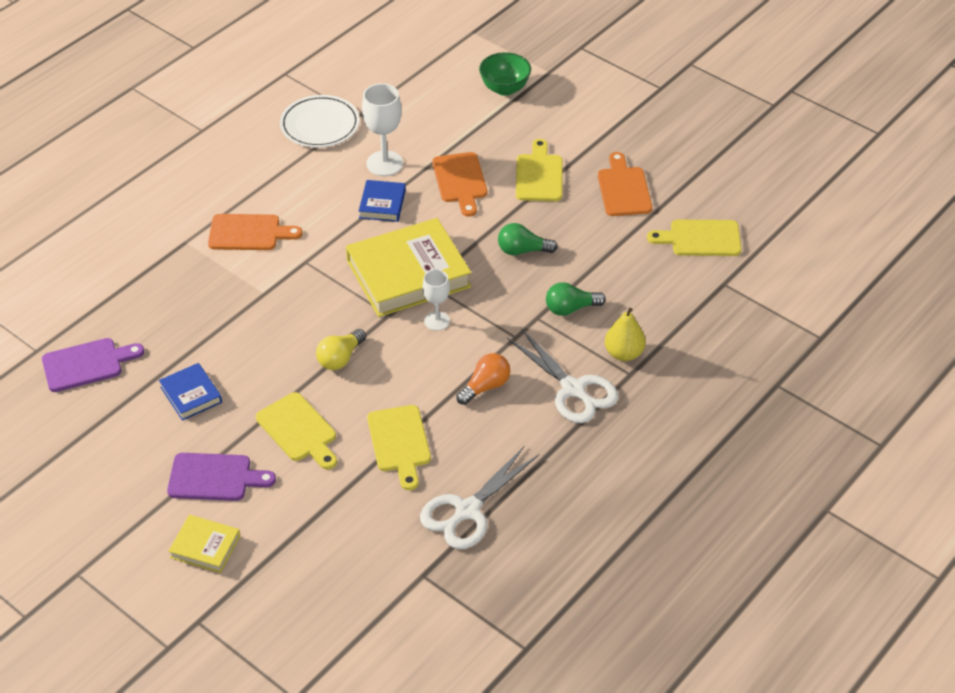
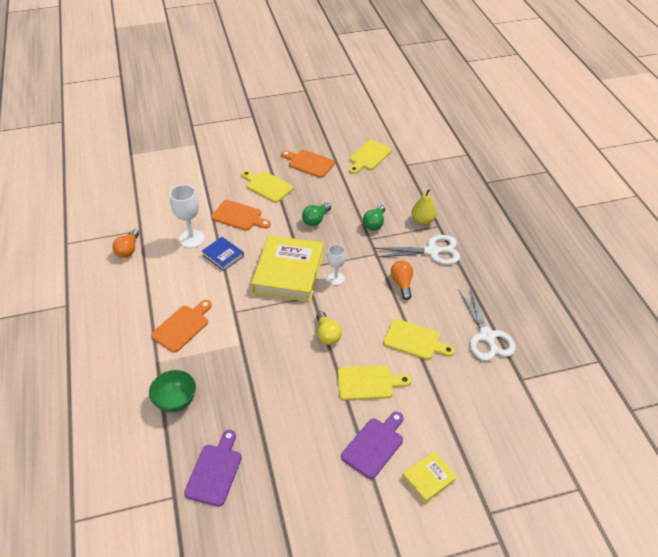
camera: 55 degrees left, 0 degrees up
blue book [159,363,222,421] -> none
white plate [280,95,360,148] -> orange light bulb [113,229,139,258]
green bowl [479,52,531,96] -> green bowl moved to [149,370,196,413]

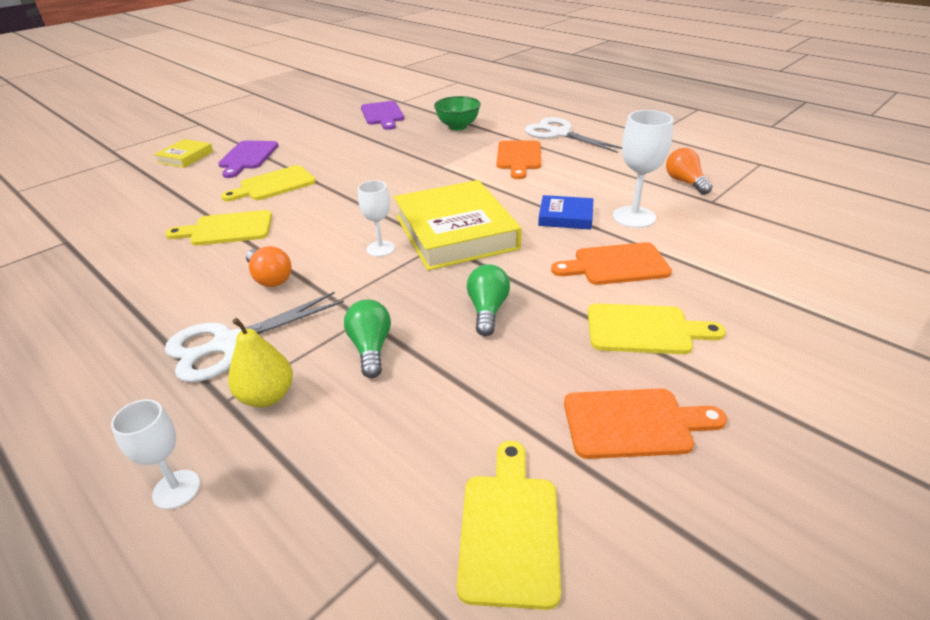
camera: 150 degrees right, 10 degrees down
yellow light bulb [316,311,342,345] -> none
white scissors [458,287,516,361] -> white scissors moved to [525,117,622,153]
none -> white goblet [111,399,200,509]

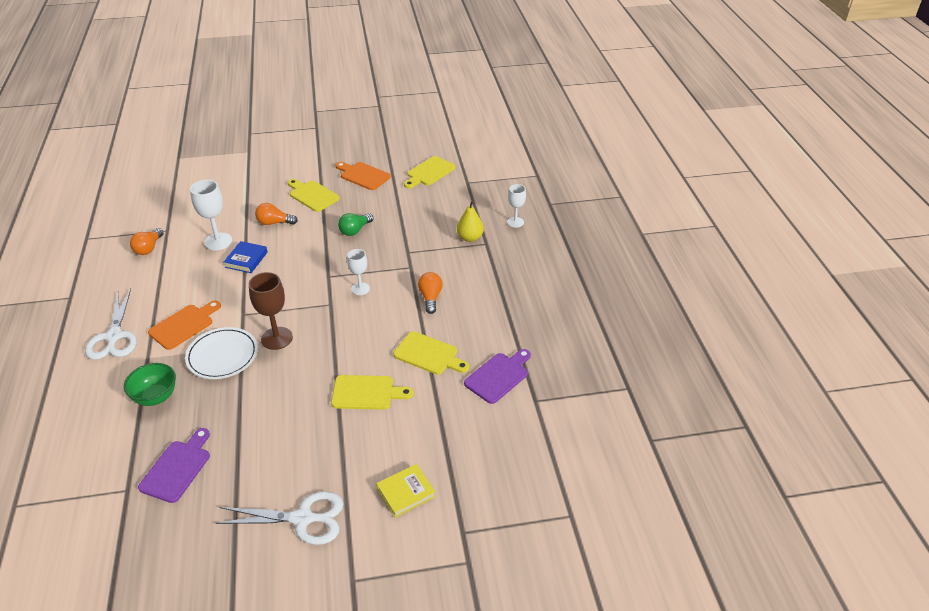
camera: 145 degrees left, 5 degrees up
white scissors [165,292,344,382] -> white scissors moved to [216,491,343,545]
purple cutting board [218,141,279,178] -> purple cutting board moved to [464,349,531,404]
green light bulb [344,299,391,378] -> none
yellow book [394,180,522,270] -> none
blue book [538,195,593,230] -> blue book turned 60 degrees clockwise [224,241,268,273]
orange cutting board [551,242,672,285] -> orange light bulb [255,203,298,225]
none -> white plate [185,327,258,379]
none -> brown goblet [249,272,293,350]

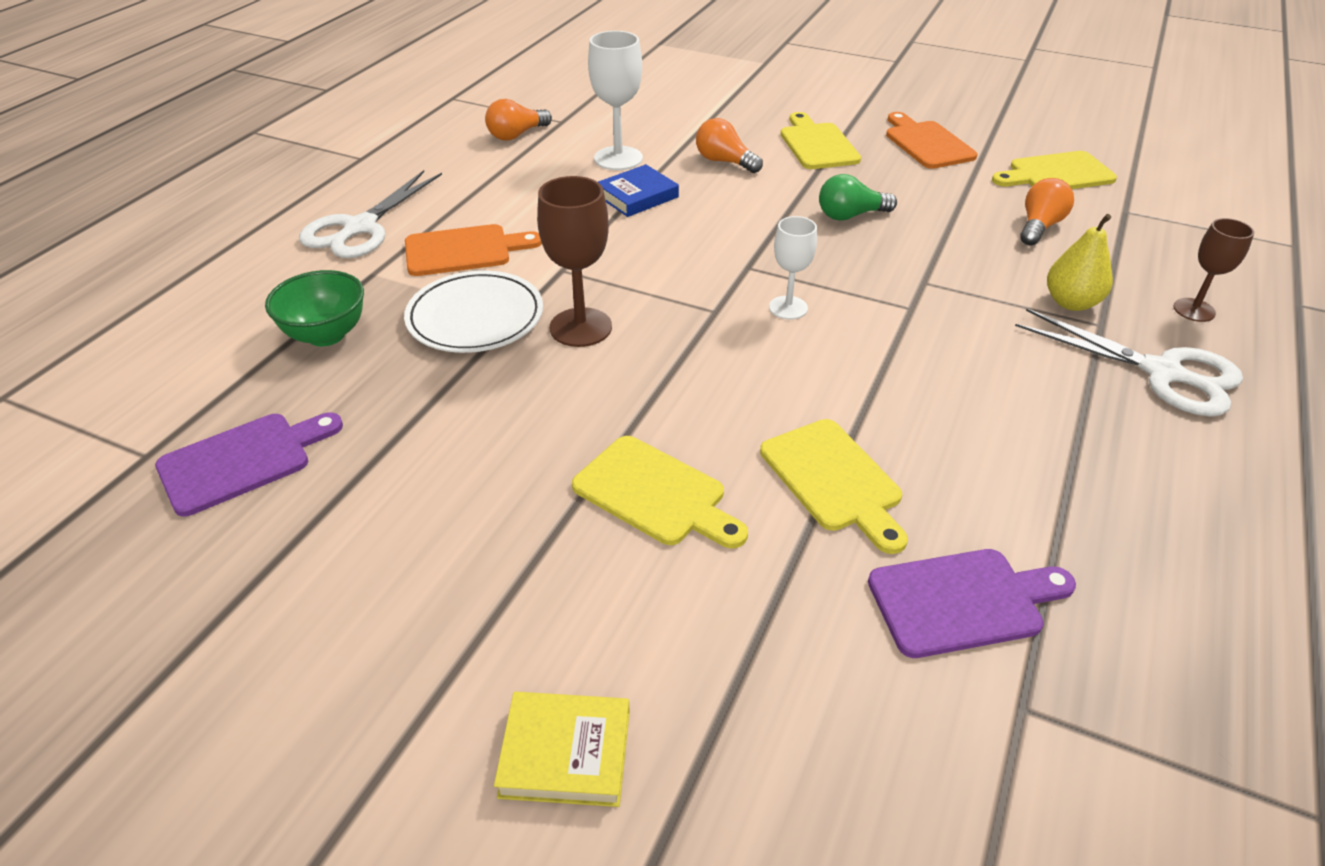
camera: 35 degrees right, 0 degrees up
white scissors [216,491,343,545] -> white scissors moved to [1015,309,1243,417]
orange light bulb [418,272,443,314] -> orange light bulb moved to [1020,178,1074,246]
white goblet [507,184,526,228] -> brown goblet [1174,218,1254,322]

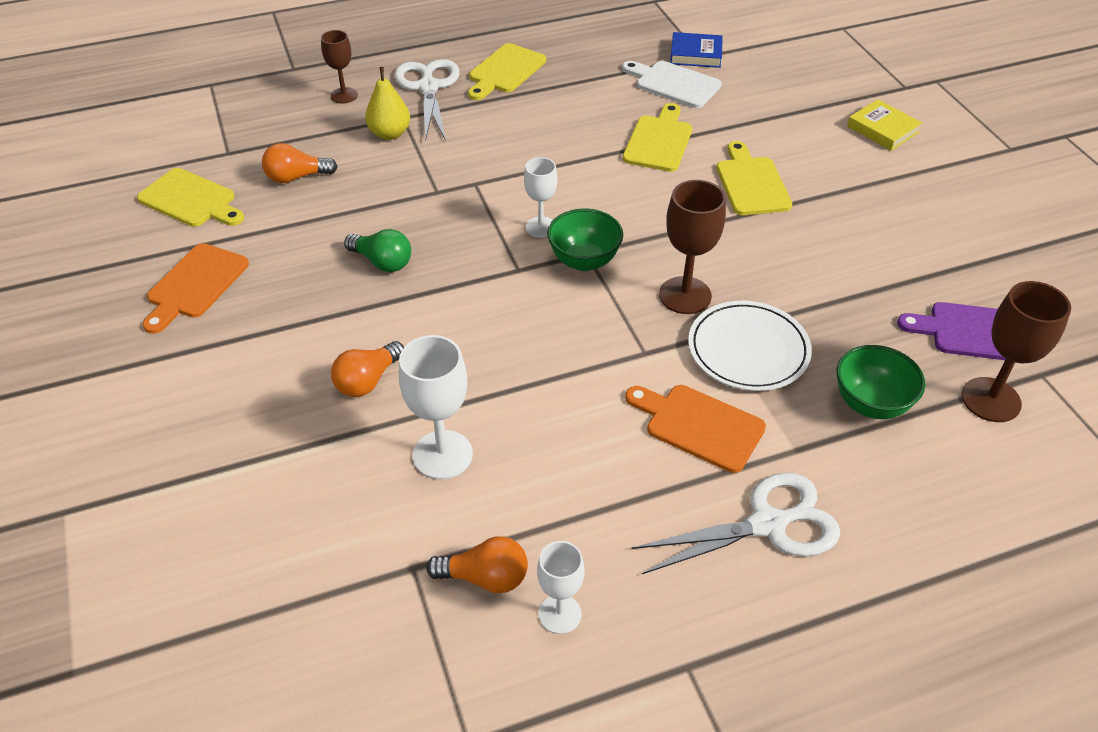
camera: 135 degrees left, 5 degrees up
blue book [598,164,679,217] -> blue book moved to [670,32,723,68]
orange light bulb [696,118,763,173] -> orange light bulb turned 45 degrees clockwise [331,341,404,397]
yellow cutting board [781,112,861,169] -> yellow cutting board moved to [468,43,546,100]
purple cutting board [868,549,1076,658] -> white cutting board [622,61,722,108]
none -> white goblet [537,541,584,634]
none -> green bowl [547,208,623,271]
none -> brown goblet [961,281,1071,422]

